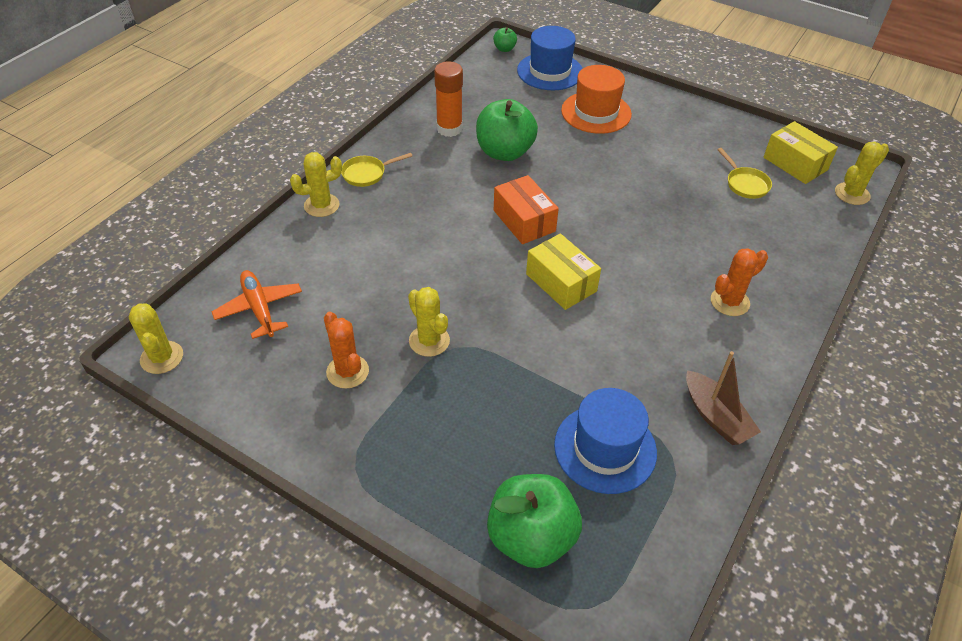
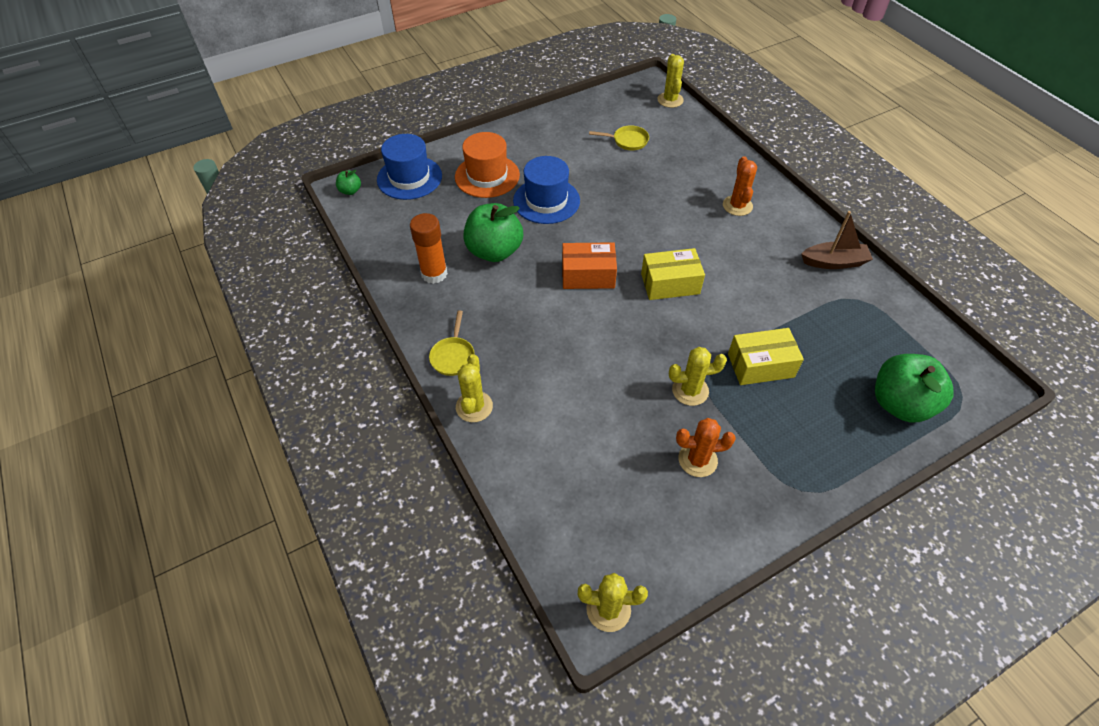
camera: 60 degrees left, 5 degrees up
orange plane [212,270,302,339] -> none
blue hat [554,388,657,494] -> blue hat moved to [513,156,580,224]
yellow box [764,121,838,184] -> yellow box moved to [728,328,804,385]

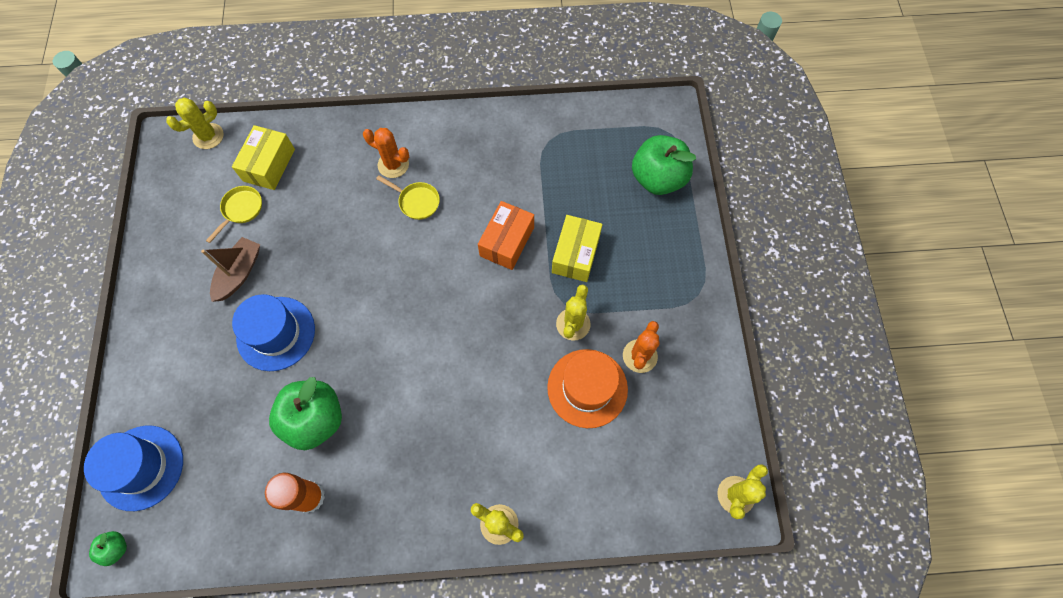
camera: 65 degrees left, 15 degrees up
yellow pan [429,310,475,376] -> yellow pan moved to [376,175,440,220]
orange hat [455,132,520,198] -> orange hat moved to [547,349,628,428]
orange box [562,242,617,289] -> orange box moved to [478,201,534,270]
yellow box [641,248,705,300] -> yellow box moved to [232,125,295,190]
yellow cactus [657,54,684,108] -> yellow cactus turned 60 degrees counterclockwise [166,98,224,149]
brown boat [801,211,873,269] -> brown boat moved to [201,237,260,302]

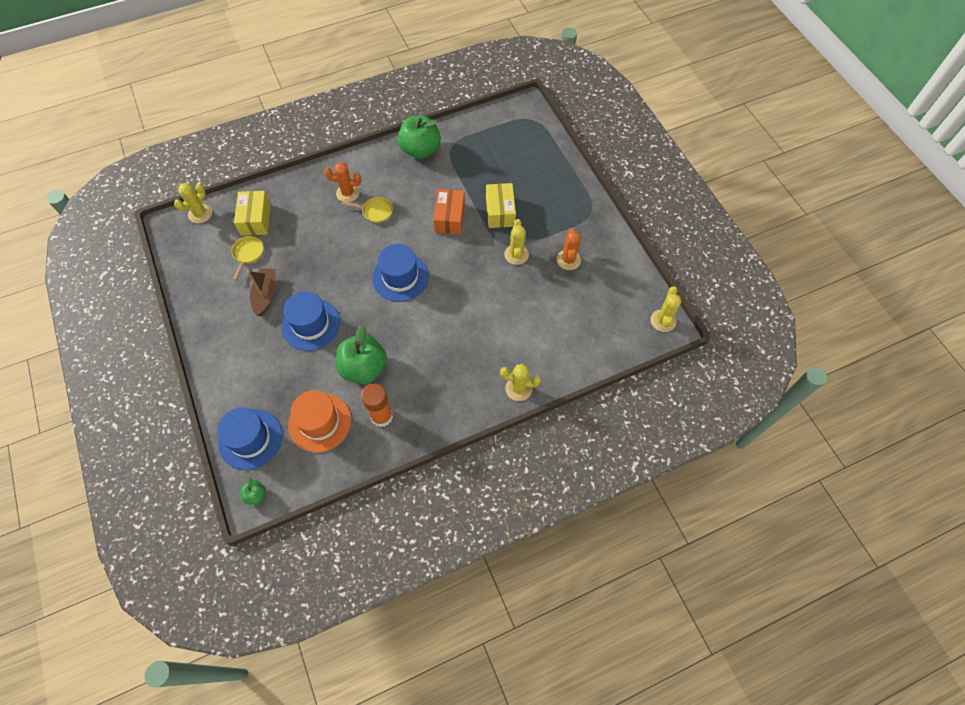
camera: 20 degrees left, 5 degrees down
orange hat [547,349,628,428] -> orange hat moved to [288,390,351,453]
green apple [632,135,696,195] -> green apple moved to [398,115,441,159]
none -> blue hat [372,244,429,302]

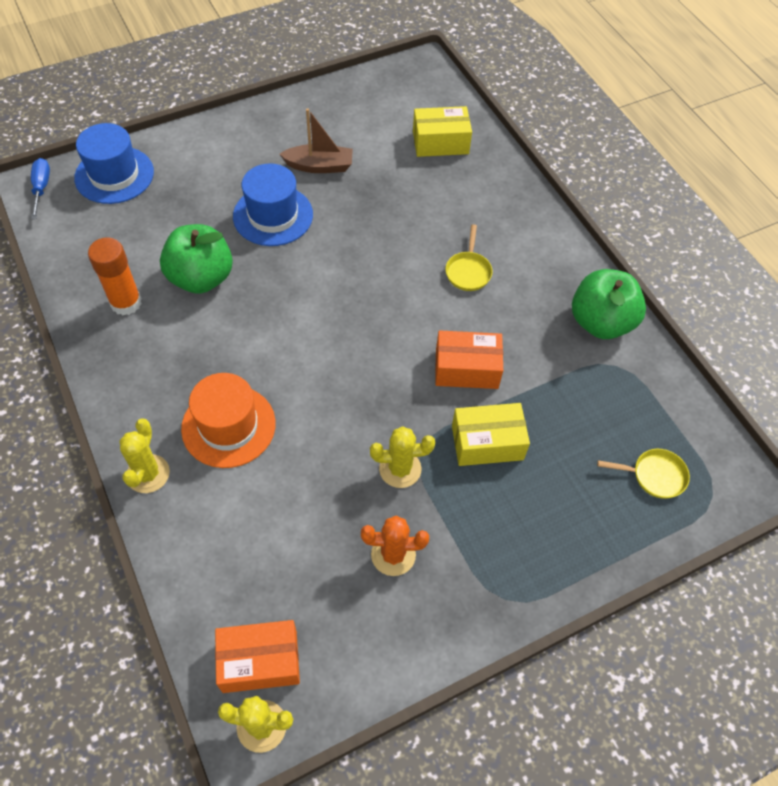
camera: 85 degrees right, 5 degrees down
yellow cactus [174,183,212,223] -> none
yellow pan [232,236,263,281] -> yellow pan moved to [597,449,690,499]
green apple [240,477,266,505] -> blue screwdriver [31,158,50,219]
orange hat [288,390,351,453] -> orange hat moved to [181,373,276,468]
orange cactus [324,162,361,202] -> none
blue hat [372,244,429,302] -> none
none -> orange box [215,620,300,693]

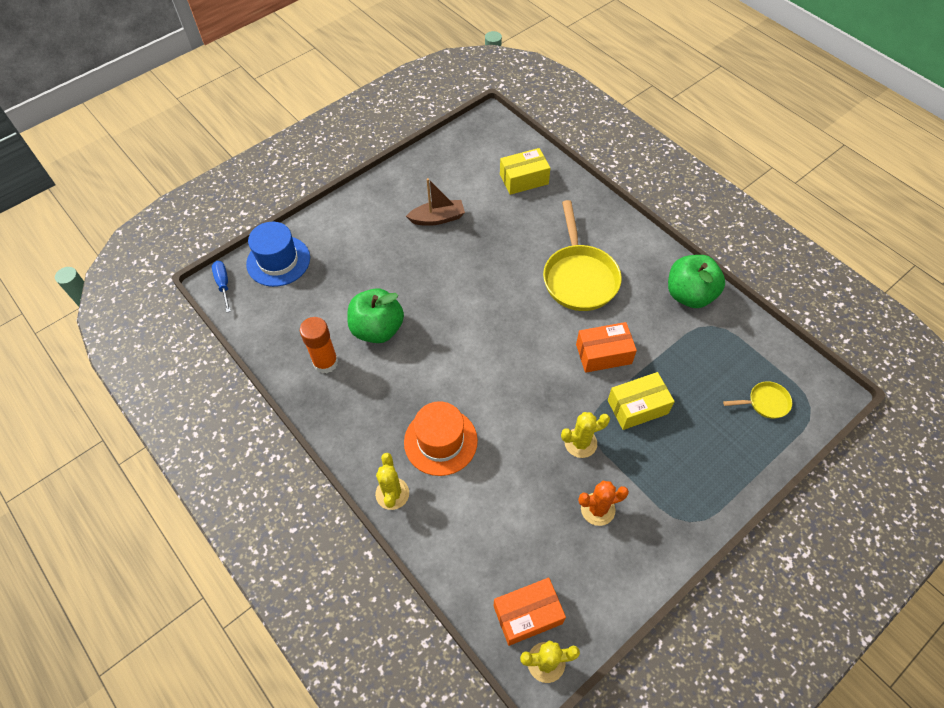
camera: 10 degrees left, 0 degrees up
blue hat [233,164,313,246] -> none
yellow pan [445,224,492,291] -> yellow pan [543,200,622,311], size x2.09

